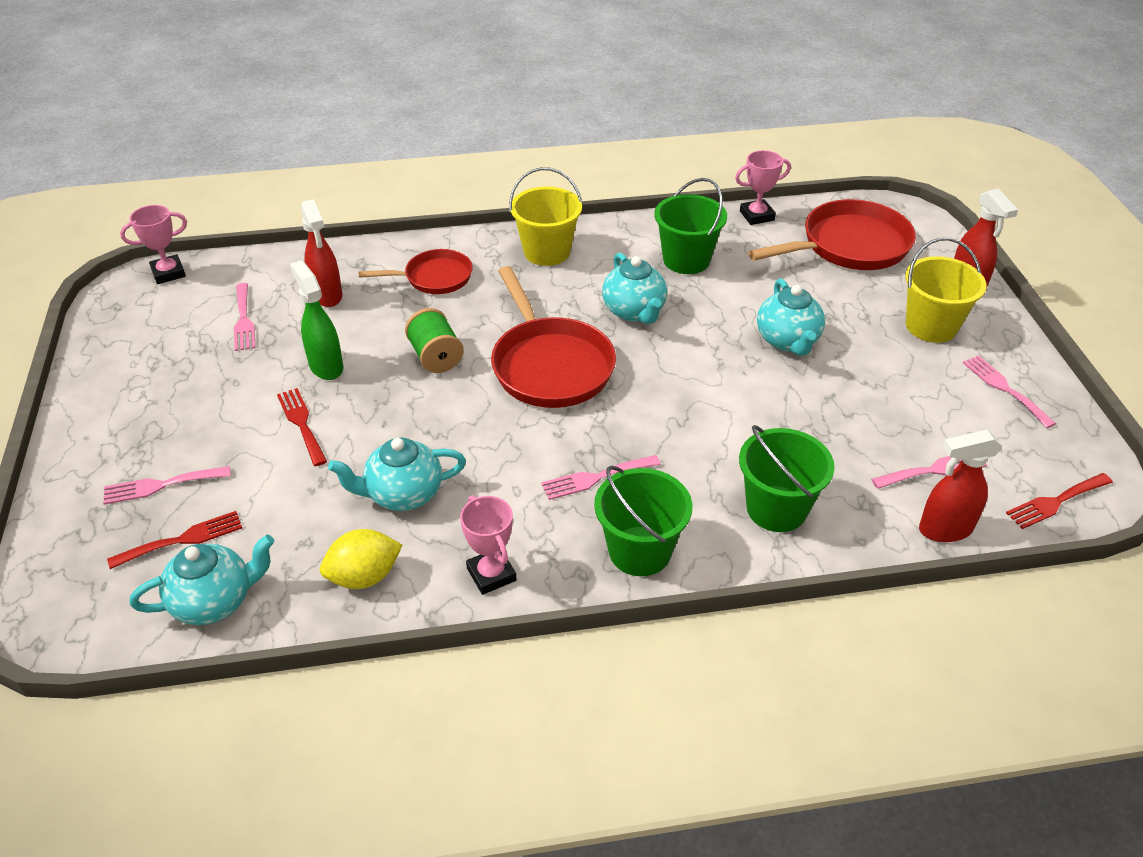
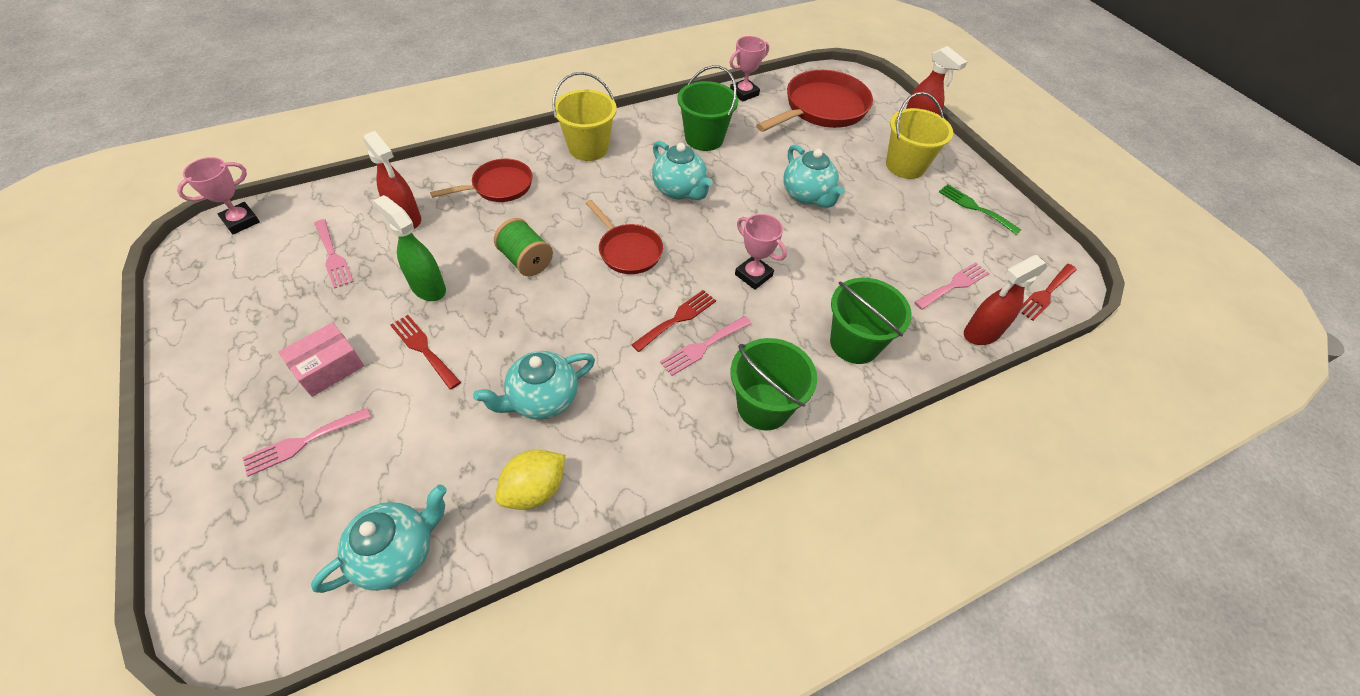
camera: 20 degrees left, 10 degrees up
red fork [107,511,242,569] -> red fork moved to [631,290,716,352]
pink trophy [460,495,516,595] -> pink trophy moved to [735,214,787,290]
red pan [491,266,616,408] -> red pan [586,200,663,274], size x0.60
pink fork [963,355,1056,428] -> green fork [939,184,1021,235]
none -> pink box [278,322,364,397]

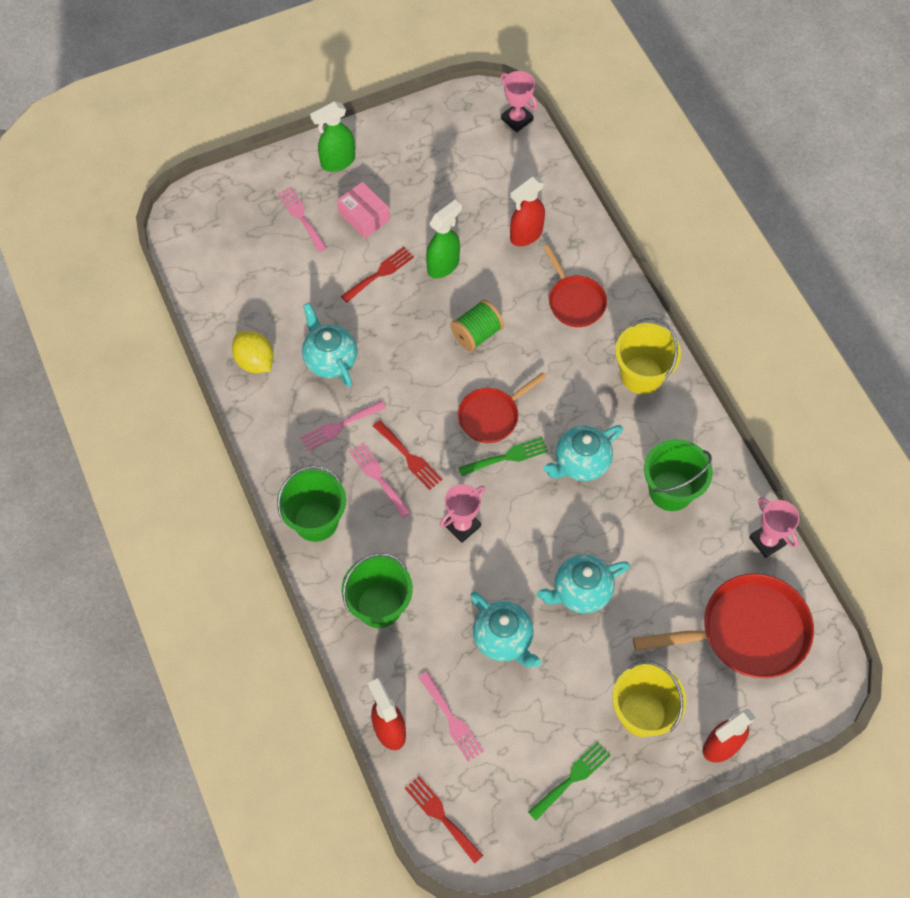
camera: 95 degrees right, 10 degrees up
turquoise teapot [311,484,447,593] -> turquoise teapot moved to [471,591,541,667]
pink fork [314,219,353,289] -> pink fork moved to [300,400,386,450]
red pan [756,70,873,132] -> red pan turned 60 degrees counterclockwise [633,573,814,678]
none -> green spray bottle [310,101,355,172]
none -> green fork [458,437,548,476]

